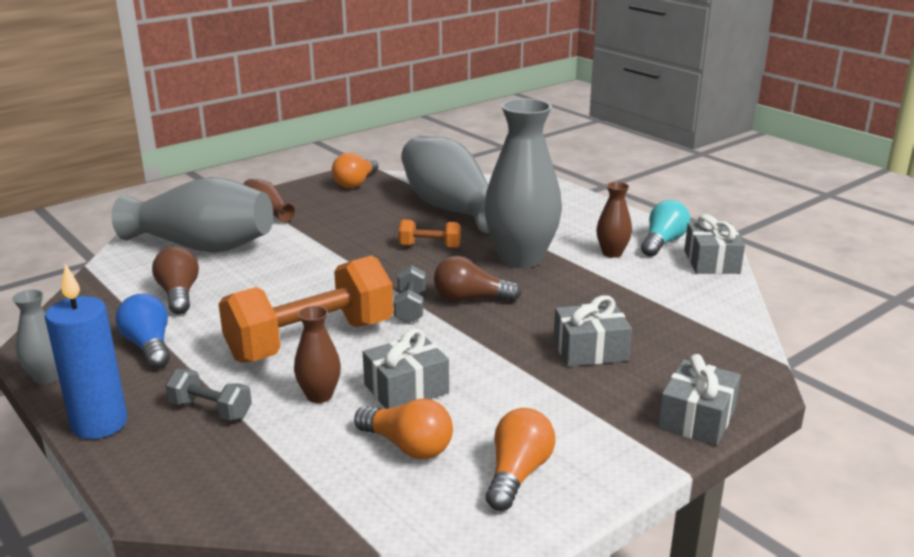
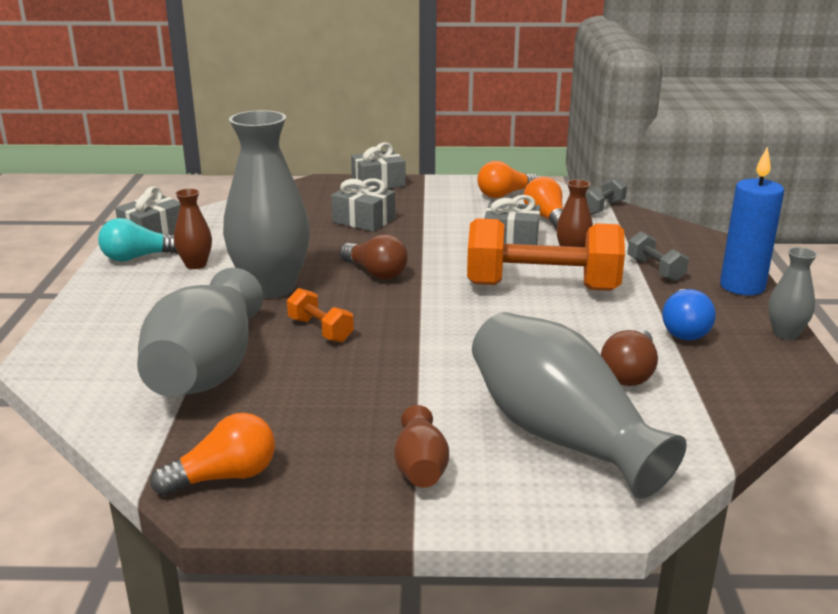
camera: 140 degrees left, 0 degrees up
grey dumbbell [393,265,426,323] -> grey dumbbell moved to [586,177,627,215]

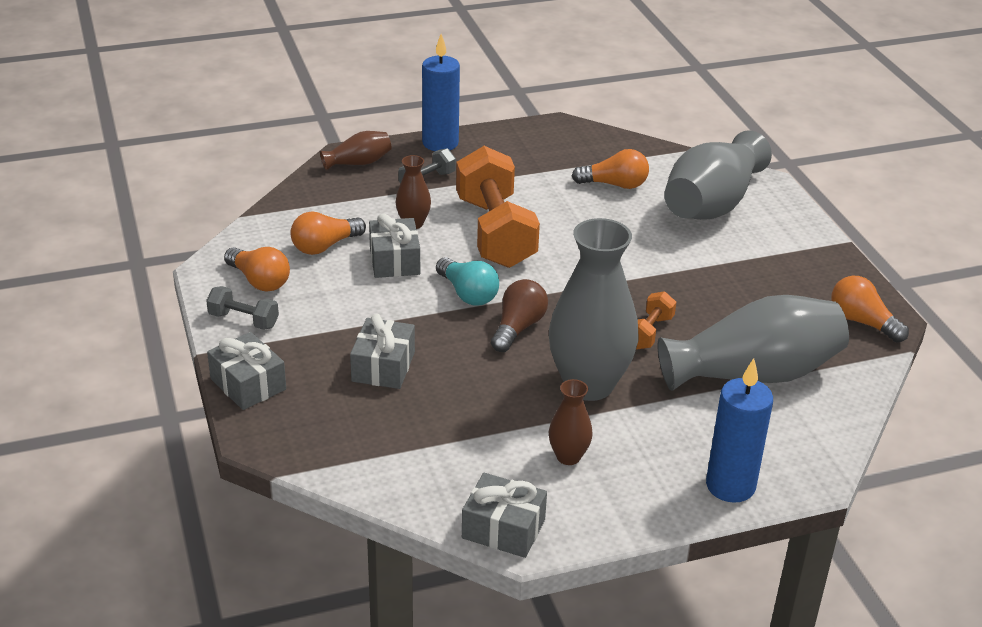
camera: 110 degrees left, 10 degrees up
turquoise light bulb [98,218,178,262] -> turquoise light bulb moved to [436,257,499,305]
brown vase [394,405,449,488] -> brown vase moved to [320,131,392,171]
grey dumbbell [586,177,627,215] -> grey dumbbell moved to [206,286,279,330]
brown light bulb [601,329,658,386] -> orange light bulb [572,149,649,189]
blue light bulb [662,289,716,340] -> none
grey vase [768,247,817,340] -> none
none -> blue candle [706,358,773,503]

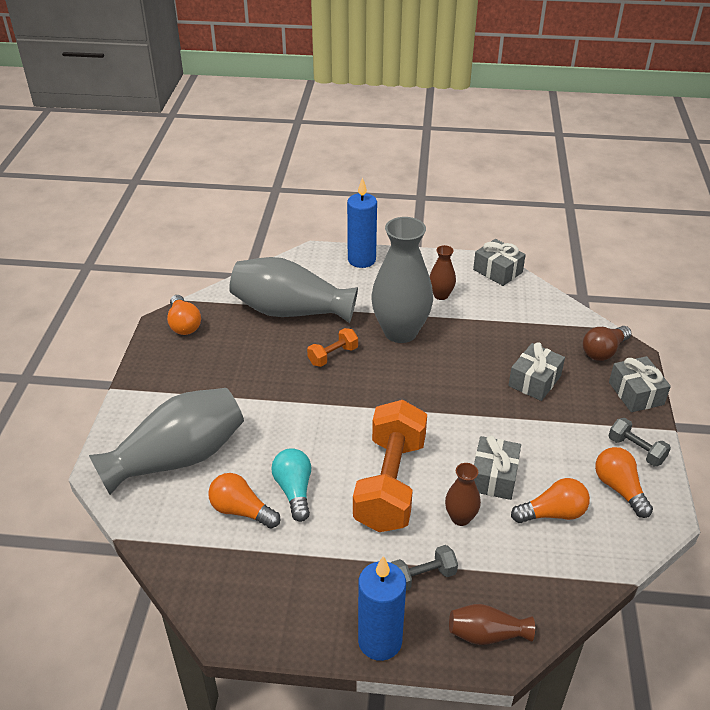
camera: 155 degrees left, 5 degrees up
turquoise light bulb [436,257,499,305] -> turquoise light bulb moved to [271,448,311,522]
brown light bulb [491,279,548,352] -> brown light bulb moved to [583,326,631,361]

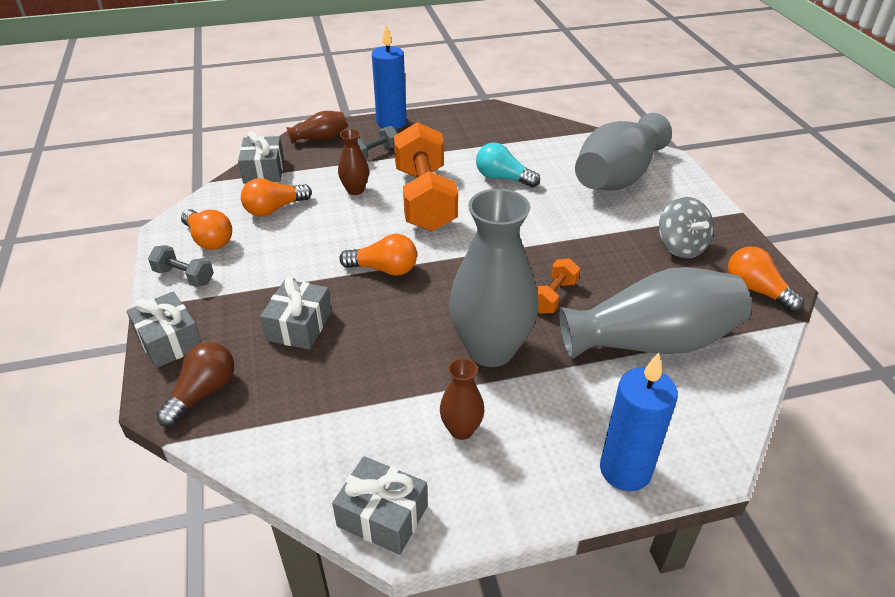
camera: 160 degrees right, 0 degrees up
orange light bulb [208,473,280,529] -> orange light bulb moved to [339,234,417,276]
turquoise light bulb [271,448,311,522] -> turquoise light bulb turned 150 degrees clockwise [476,142,540,187]
grey gift [474,435,521,500] -> grey gift moved to [238,131,284,183]
none -> grey spinning top [659,197,714,258]

